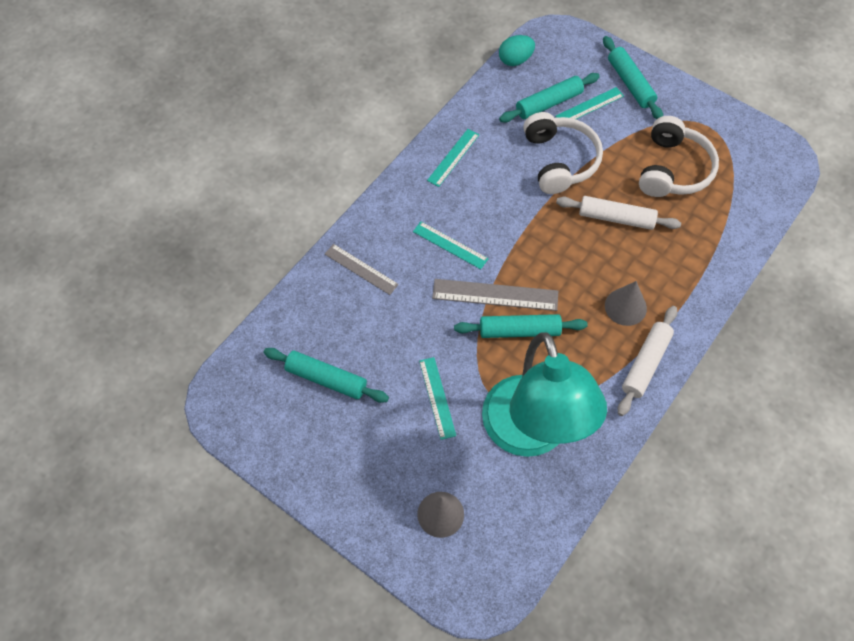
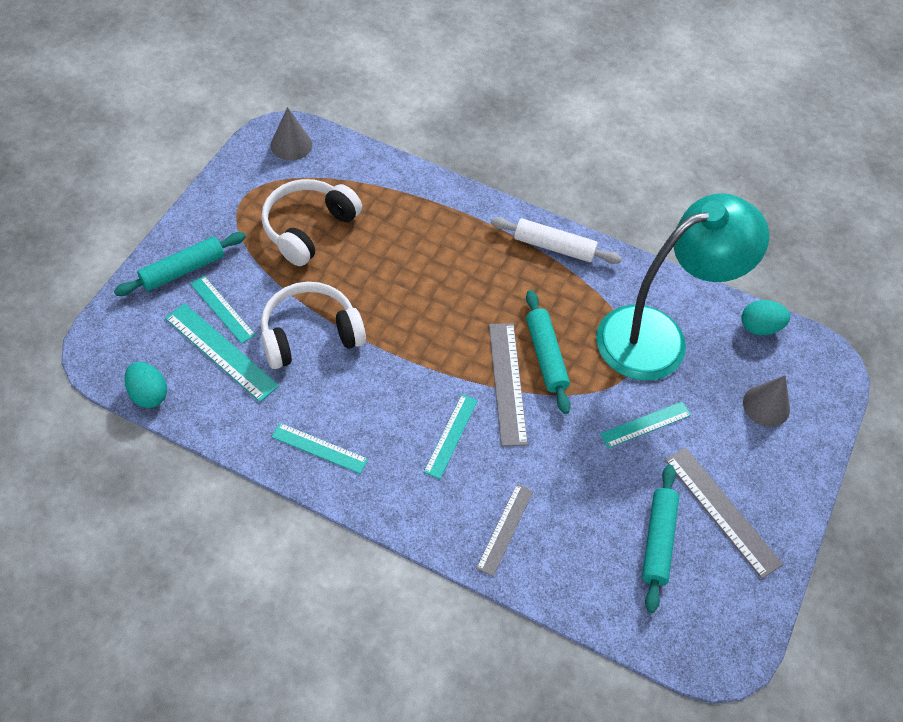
camera: 105 degrees left, 5 degrees down
turquoise rolling pin [499,73,600,123] -> turquoise ruler [165,303,279,402]
white rolling pin [556,196,681,230] -> none
grey cone [605,281,647,326] -> grey cone moved to [271,107,312,160]
white headphones [639,116,719,197] -> white headphones turned 60 degrees counterclockwise [261,179,362,266]
none -> grey ruler [665,447,783,579]
none -> turquoise egg [742,300,790,335]

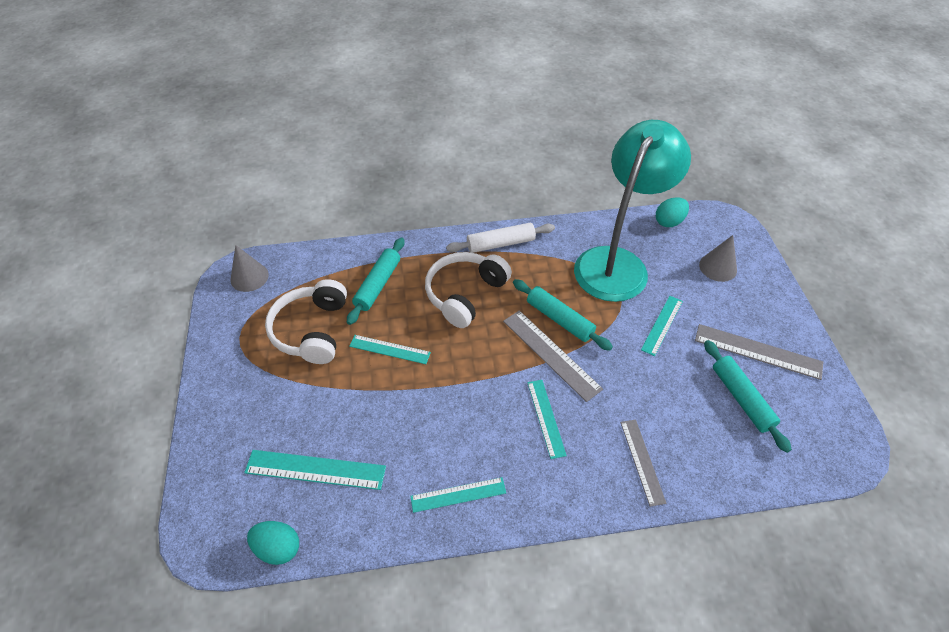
camera: 30 degrees left, 5 degrees down
turquoise rolling pin [114,232,246,296] -> turquoise rolling pin moved to [347,237,404,325]
turquoise ruler [190,276,256,344] -> turquoise ruler moved to [349,335,431,364]
white headphones [261,282,366,369] -> white headphones moved to [425,252,512,328]

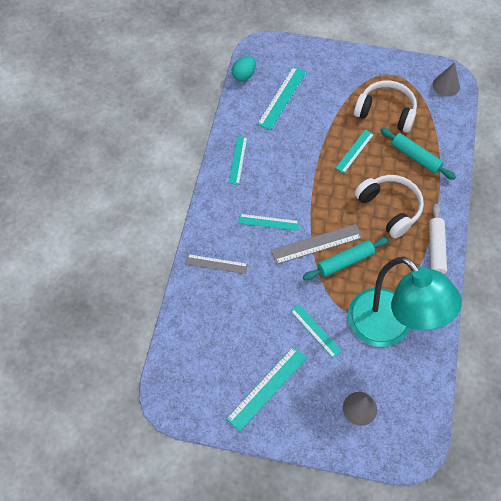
camera: 110 degrees right, 10 degrees up
turquoise egg [656,197,689,227] -> none
grey ruler [695,324,823,380] -> turquoise ruler [226,346,307,431]
turquoise rolling pin [704,340,792,453] -> none

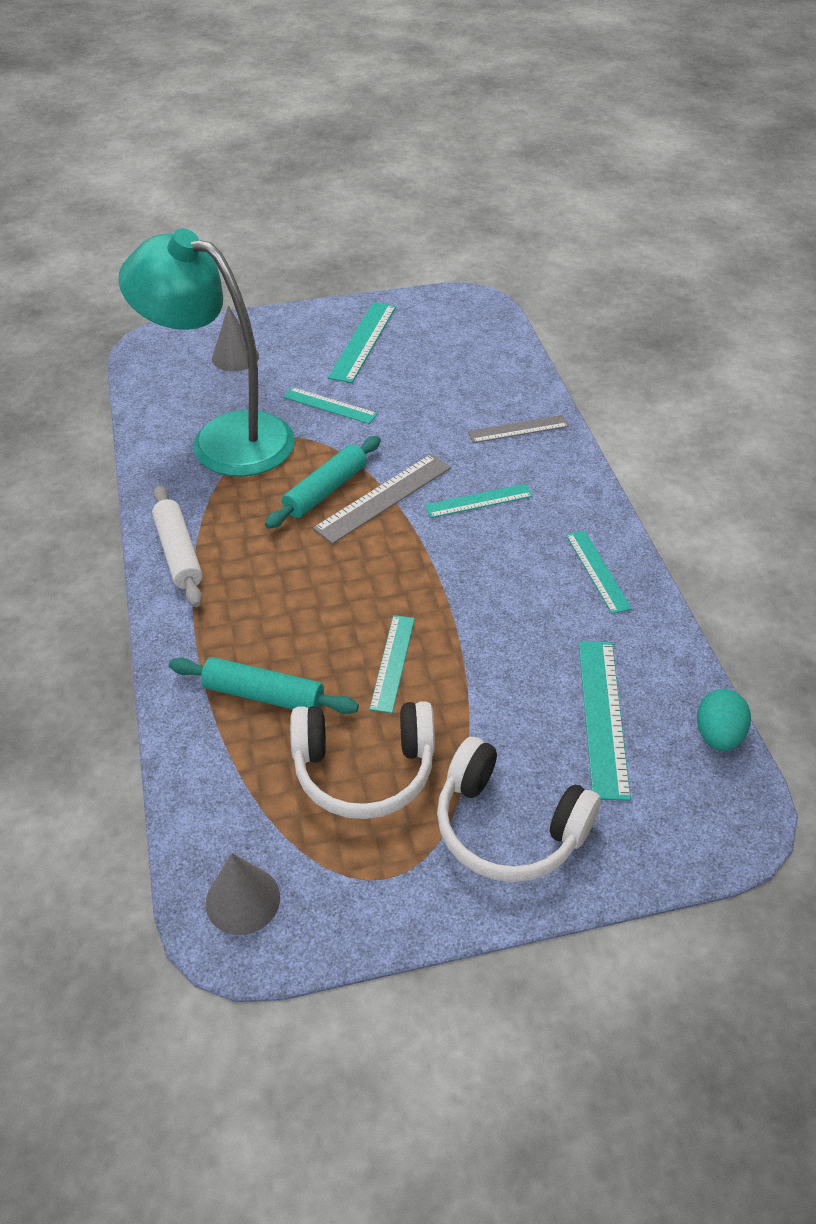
camera: 155 degrees right, 15 degrees down
white headphones [354,175,424,238] -> white headphones moved to [437,737,601,882]

